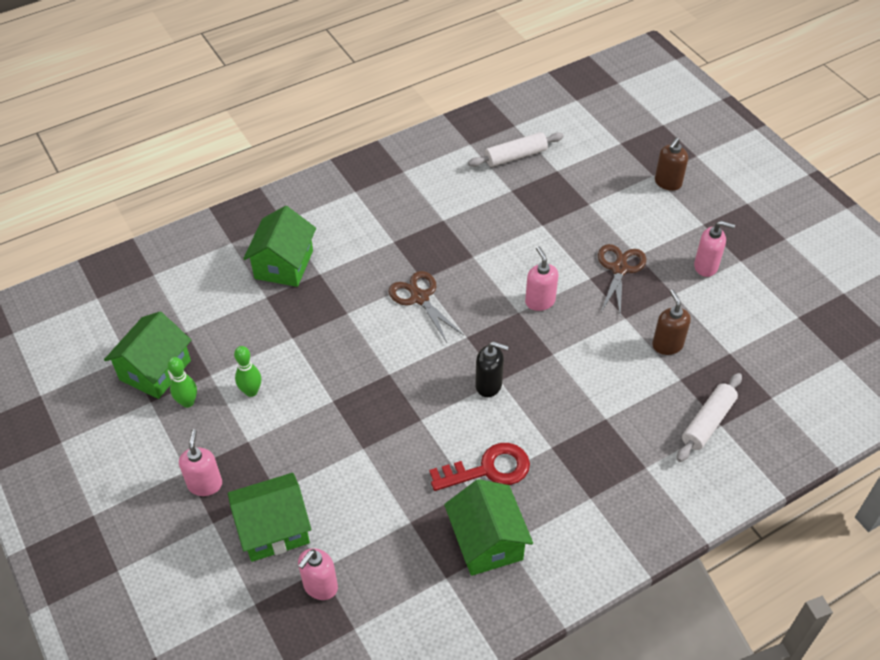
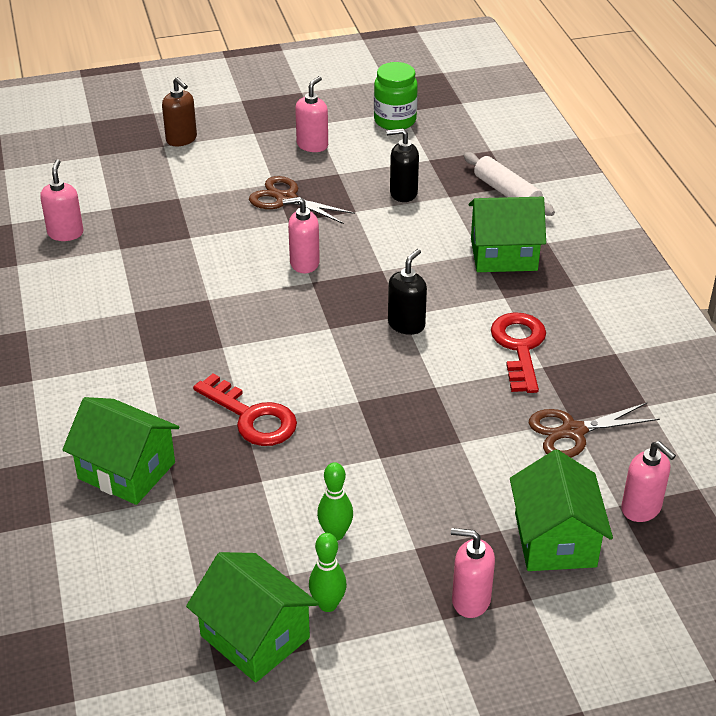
camera: 75 degrees left, 10 degrees down
brown scissors [388,271,463,343] -> brown scissors moved to [529,402,660,458]
green house [444,479,533,576] -> green house moved to [468,197,546,272]
white rolling pin [468,132,563,167] -> pink soap dispenser [40,159,83,241]
brown soap dispenser [652,290,691,355] -> black soap dispenser [387,128,419,202]
none -> red key [193,374,297,446]
none -> green jar [374,62,418,130]

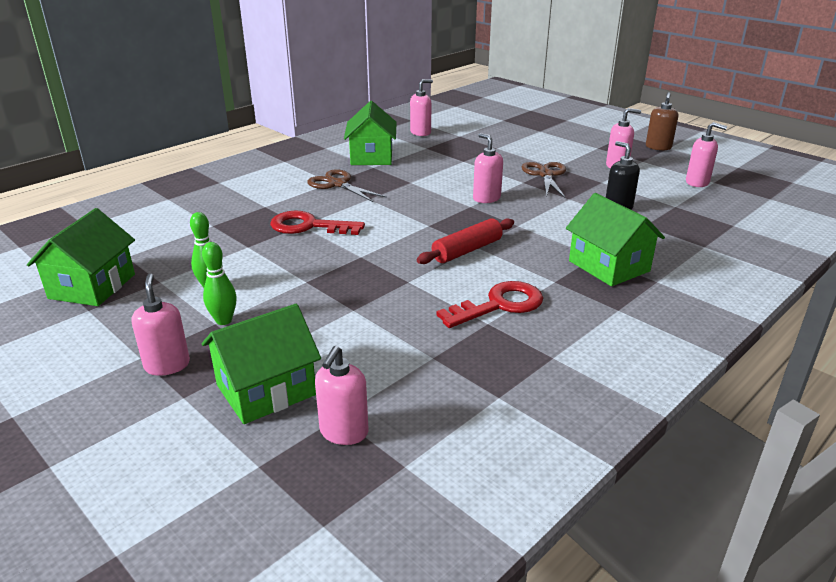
camera: 60 degrees right, 10 degrees down
green house [62,397,179,505] -> green house moved to [344,101,397,165]
brown soap dispenser [162,77,197,146] -> brown soap dispenser moved to [646,92,678,151]
red key [193,374,297,446] -> red key turned 90 degrees clockwise [270,211,365,235]
green bowling pin [309,533,347,612] -> green bowling pin moved to [202,242,236,325]
green jar [374,62,418,130] -> pink soap dispenser [686,122,727,187]
black soap dispenser [388,249,427,335] -> red rolling pin [417,218,514,264]
white rolling pin [463,152,555,216] -> none
brown scissors [529,402,660,458] -> brown scissors moved to [307,169,387,202]

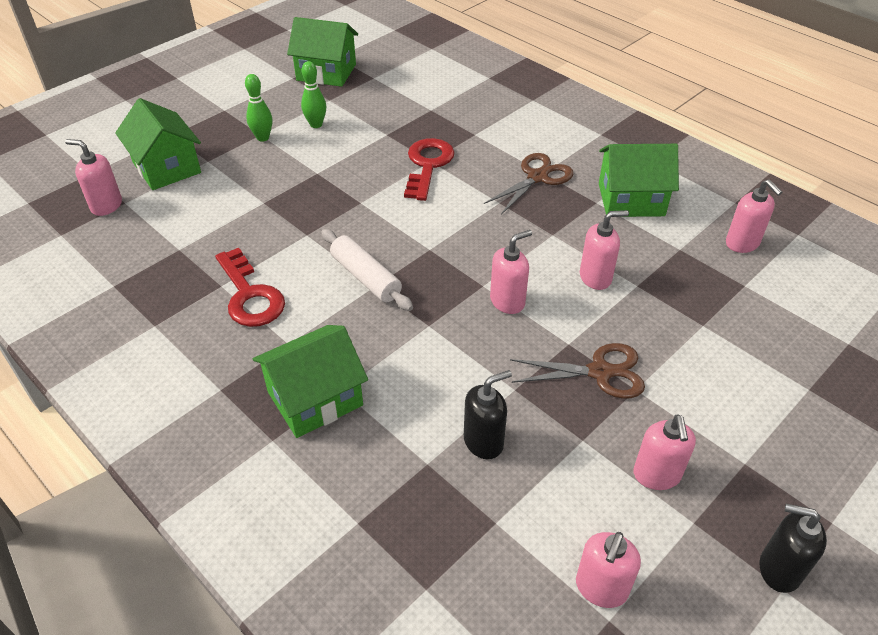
camera: 90 degrees right, 15 degrees up
pink soap dispenser [132,274,190,376] -> pink soap dispenser moved to [580,210,629,290]
red rolling pin [417,218,514,264] -> white rolling pin [321,229,413,311]
brown soap dispenser [646,92,678,151] -> black soap dispenser [760,504,827,593]

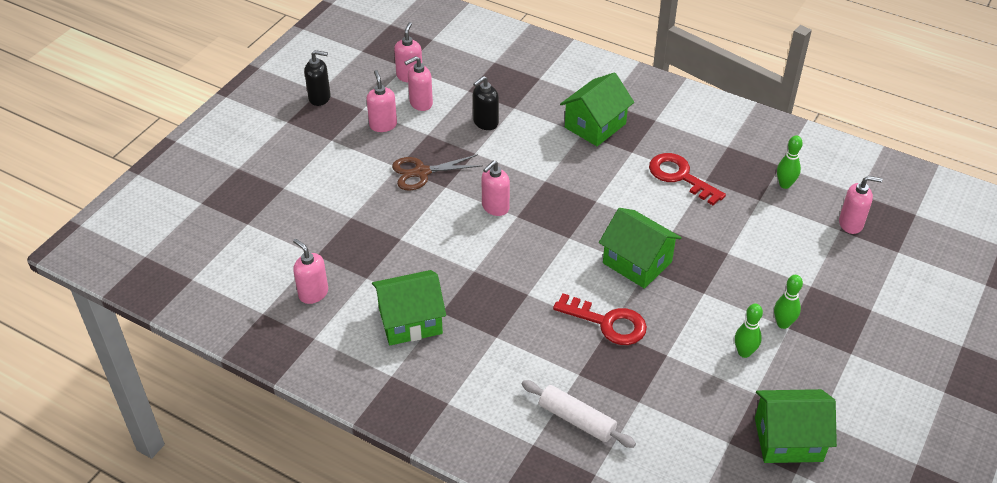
camera: 165 degrees right, 0 degrees up
green house [115,98,201,190] -> green house moved to [599,208,682,289]
white rolling pin [321,229,413,311] -> white rolling pin moved to [522,380,636,448]
red key [404,138,455,201] -> red key turned 60 degrees counterclockwise [553,293,647,345]
brown scissors [484,153,573,215] -> none
pink soap dispenser [580,210,629,290] -> pink soap dispenser moved to [404,56,433,111]
none -> green bowling pin [777,136,803,189]

